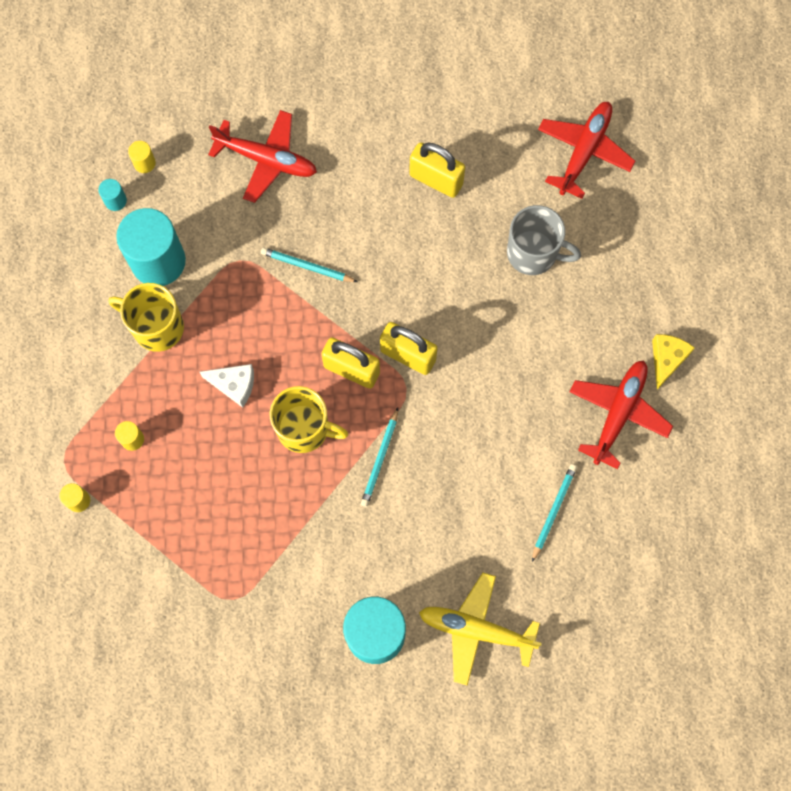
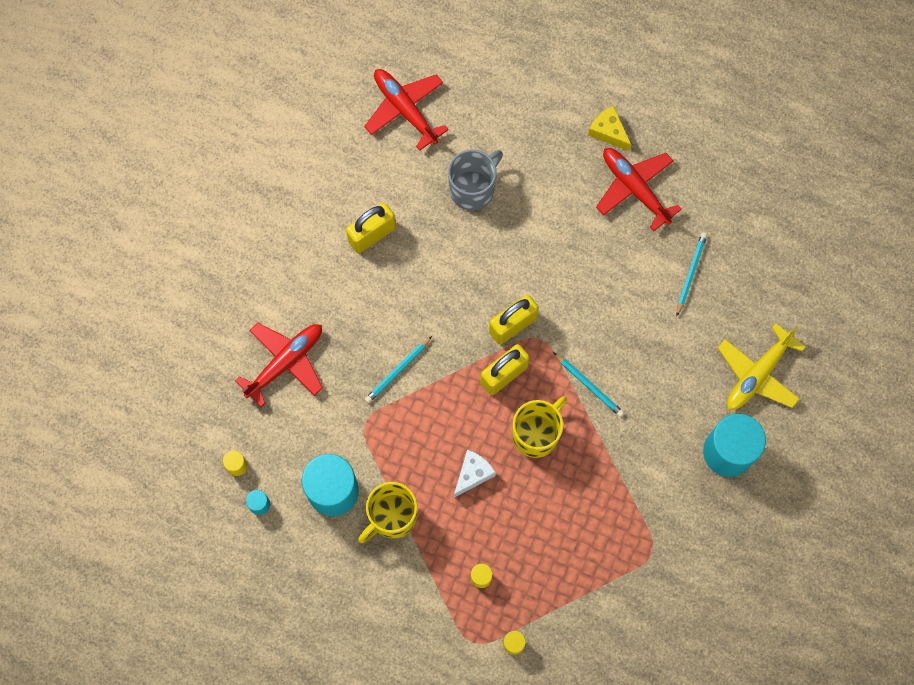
camera: 65 degrees left, 0 degrees up
turquoise pencil [532,464,577,562] -> turquoise pencil turned 60 degrees clockwise [677,233,707,316]

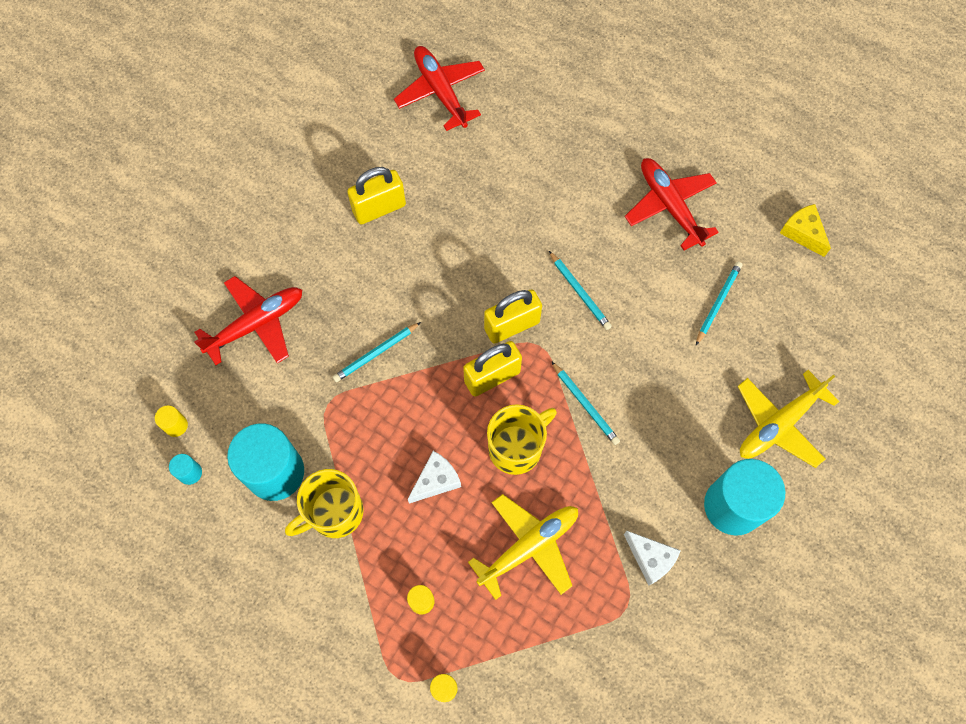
camera: 10 degrees right, 5 degrees down
grey mug [448,149,503,211] -> none
yellow cheese [588,106,631,151] -> yellow cheese moved to [780,204,831,257]
none -> yellow plane [468,494,578,600]
none -> turquoise pencil [549,251,612,330]
none -> white cheese [624,531,681,586]

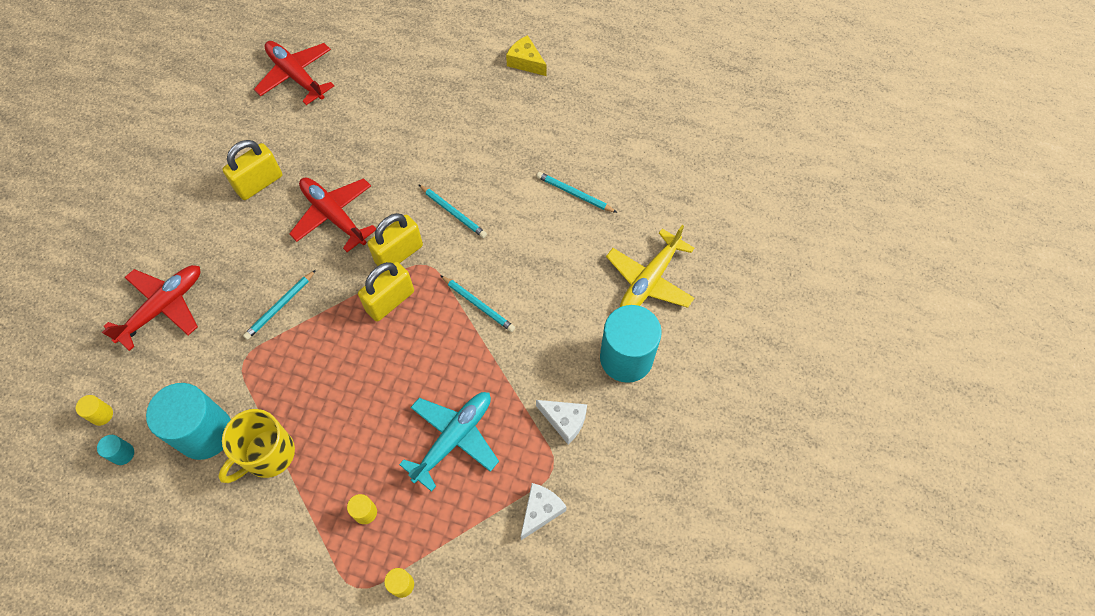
camera: 15 degrees left, 5 degrees down
white cheese [408,451,461,503] -> white cheese moved to [521,483,567,540]
yellow plane [468,494,578,600] -> turquoise plane [399,392,499,492]
yellow mug [487,404,557,475] -> none
red plane [625,158,719,250] -> red plane moved to [289,177,376,252]
turquoise pencil [696,262,742,345] -> turquoise pencil turned 75 degrees counterclockwise [537,172,617,213]
yellow cheese [780,204,831,257] -> yellow cheese moved to [506,35,547,76]

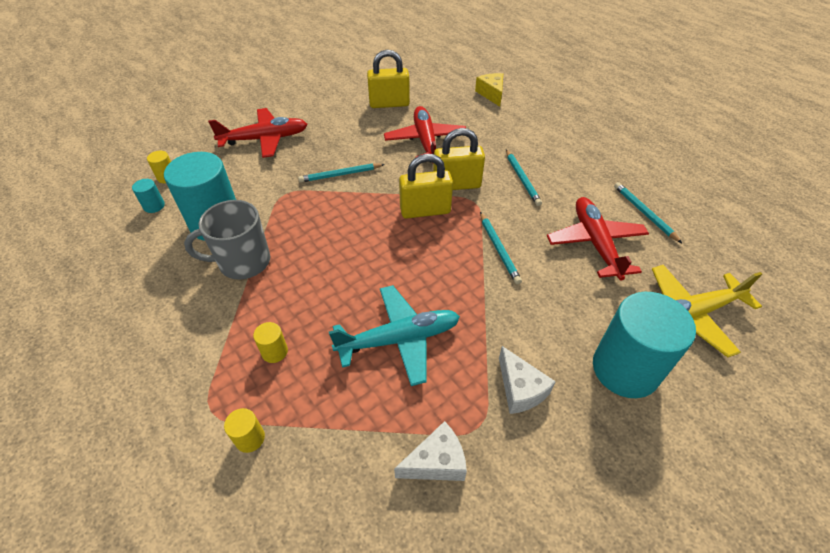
camera: 35 degrees right, 15 degrees down
yellow mug [219,409,295,483] -> grey mug [184,200,270,280]
red plane [254,41,334,105] -> red plane moved to [547,197,649,281]
yellow cheese [506,35,547,76] -> yellow cheese moved to [475,73,503,107]

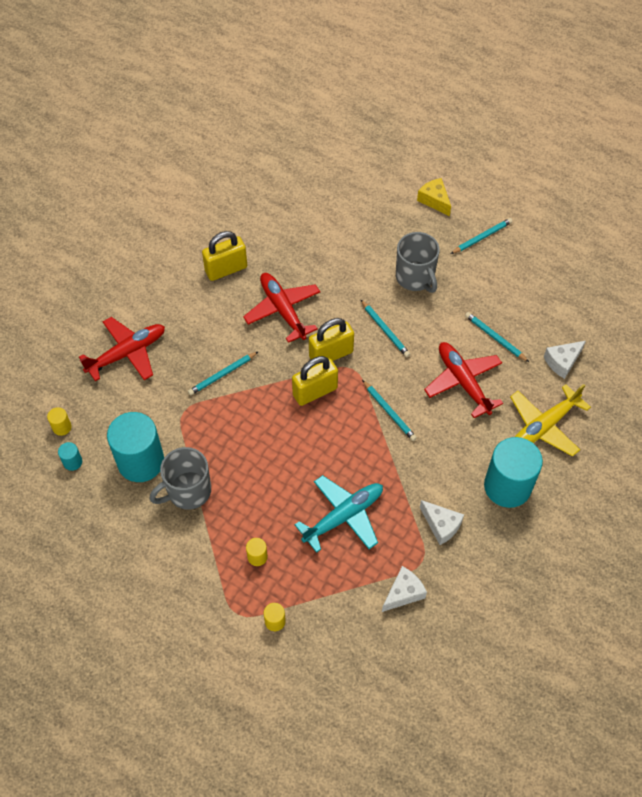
camera: 20 degrees left, 10 degrees up
yellow cheese [475,73,503,107] -> yellow cheese moved to [417,178,451,216]
none -> grey mug [396,232,440,293]
none -> turquoise pencil [450,218,513,254]
none -> white cheese [544,341,586,379]

